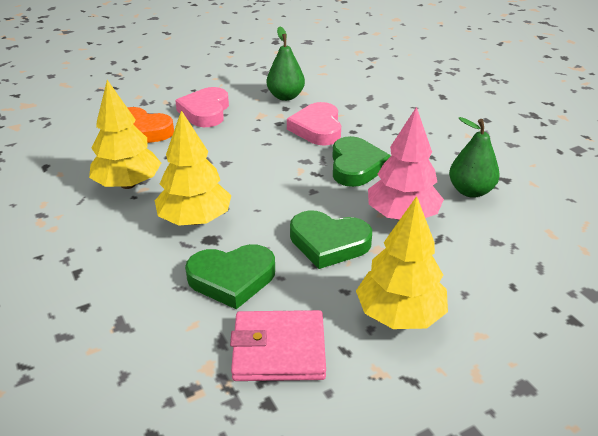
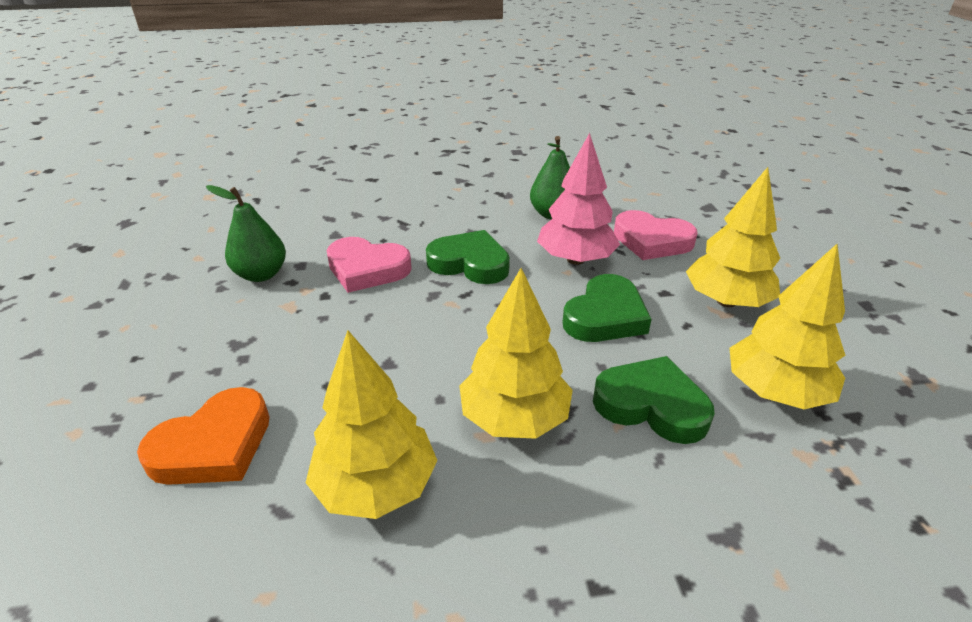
camera: 70 degrees left, 0 degrees up
pink heart [175,87,229,127] -> pink heart moved to [614,210,697,260]
green heart [185,244,275,309] -> green heart turned 75 degrees counterclockwise [593,356,715,444]
pink wallet [230,310,326,381] -> yellow tree [729,244,845,409]

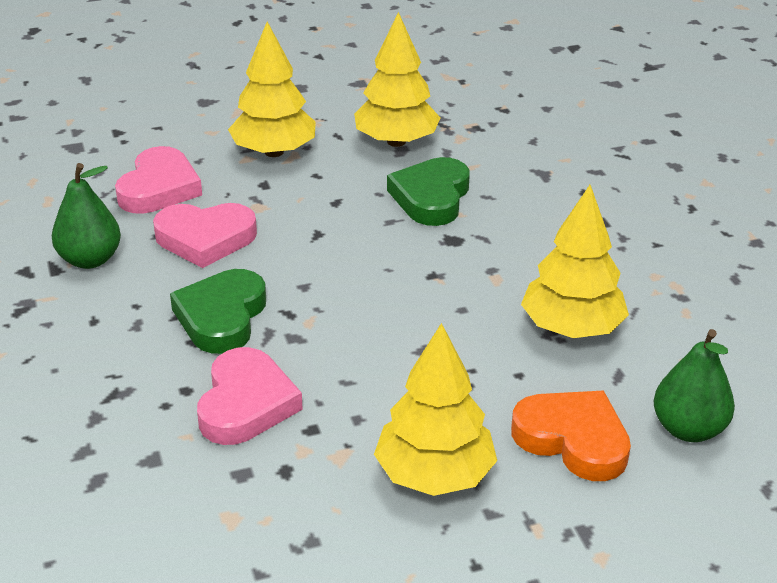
camera: 100 degrees left, 0 degrees up
green pear [206,185,286,282] -> green pear moved to [654,329,735,442]
yellow tree [459,268,573,439] -> yellow tree moved to [374,323,497,496]
pink tree [537,133,620,265] -> pink heart [153,203,257,268]
green heart [563,274,652,342] -> none

